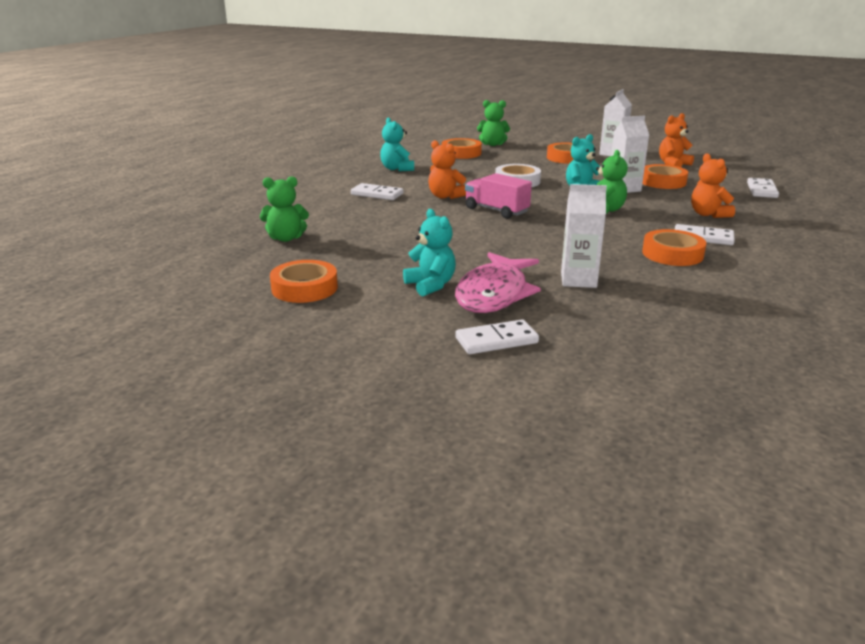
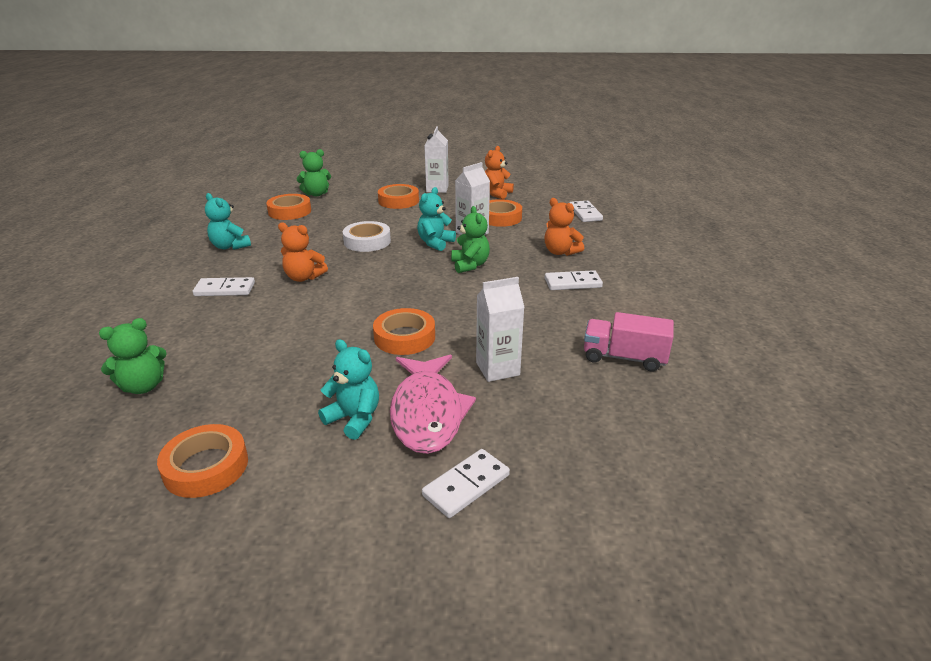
camera: 25 degrees left, 5 degrees up
pink truck [465,173,532,219] -> pink truck moved to [584,312,674,372]
orange tape [642,229,707,266] -> orange tape moved to [373,308,435,355]

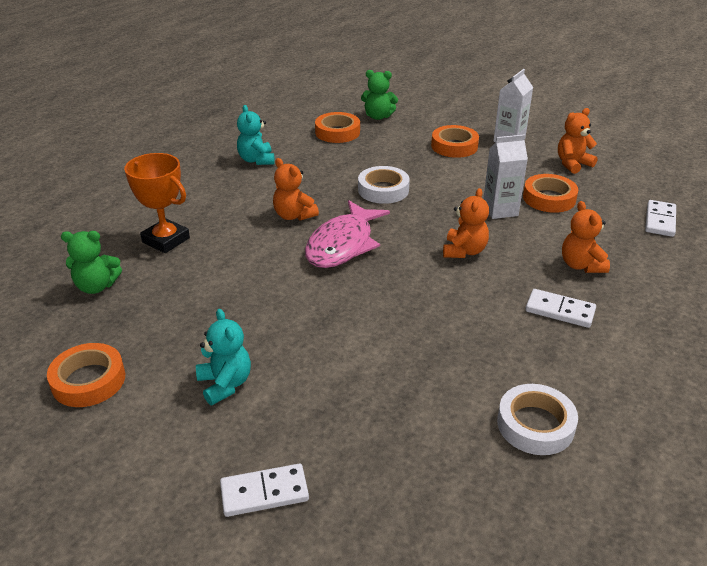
camera: 30 degrees right, 5 degrees up
white domino [193,277,255,296] -> none
orange tape [373,308,435,355] -> none
pink fish [390,354,476,454] -> pink fish moved to [305,200,390,268]
turquoise teddy bear [417,187,456,251] -> none
green teddy bear [451,206,490,273] -> orange teddy bear [443,188,489,258]
white carton [476,277,524,382] -> none
pink truck [584,312,674,372] -> white tape [497,384,578,455]
none -> orange trophy [124,153,190,253]

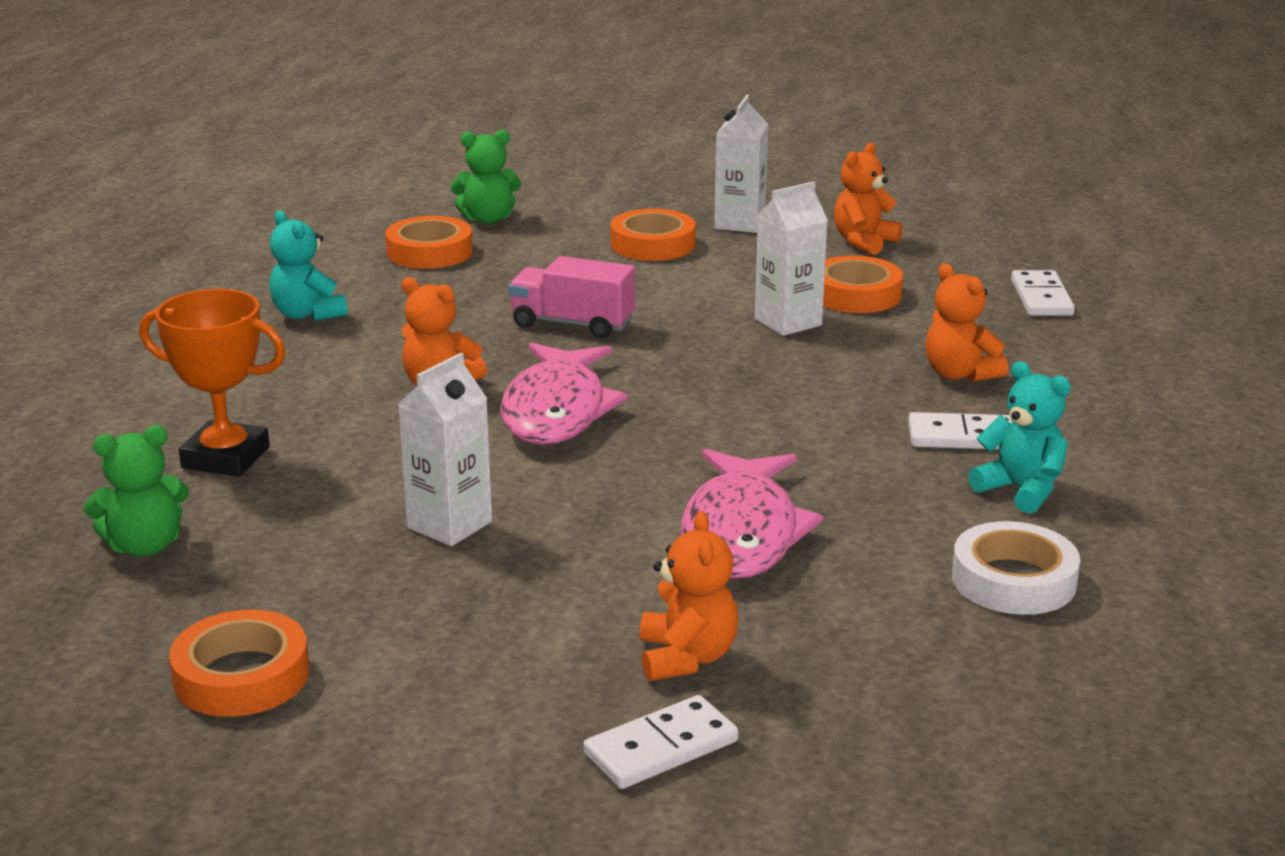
camera: 20 degrees left, 10 degrees down
turquoise teddy bear [196,309,251,405] -> turquoise teddy bear moved to [968,361,1071,513]
white tape [358,166,410,204] -> pink truck [509,256,635,339]
orange teddy bear [443,188,489,258] -> orange teddy bear moved to [640,511,738,681]
none -> white carton [398,353,492,546]
none -> pink fish [681,449,823,579]

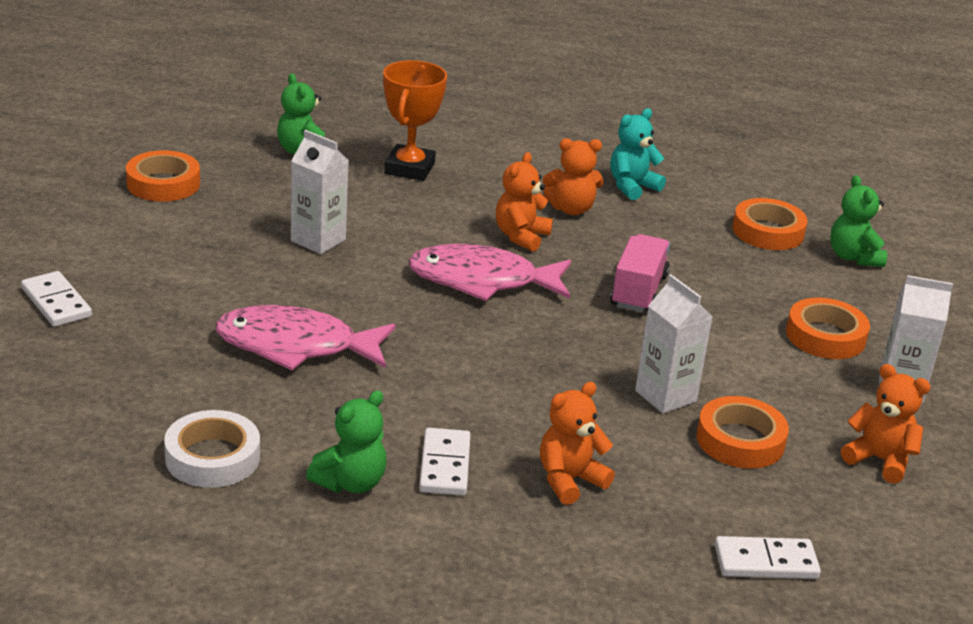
camera: 85 degrees right, 5 degrees up
orange teddy bear [640,511,738,681] -> orange teddy bear moved to [543,138,604,215]
turquoise teddy bear [968,361,1071,513] -> green teddy bear [306,390,387,493]

